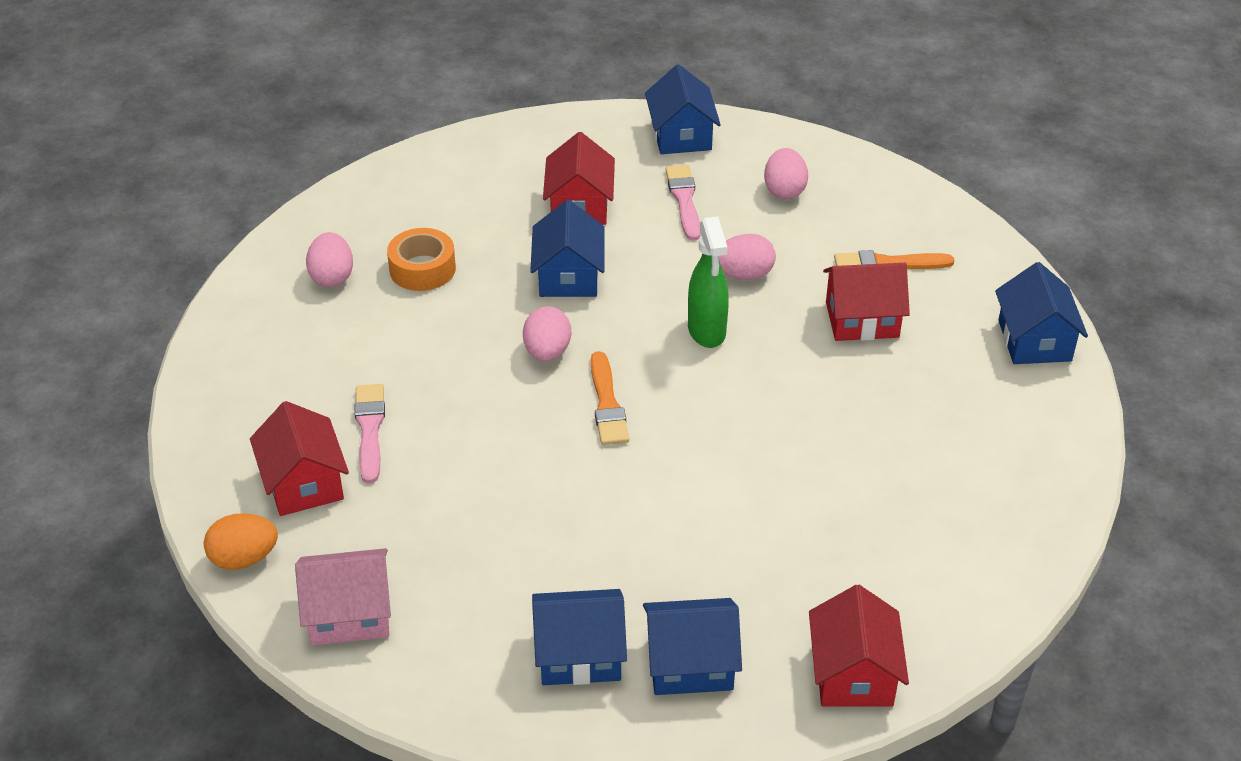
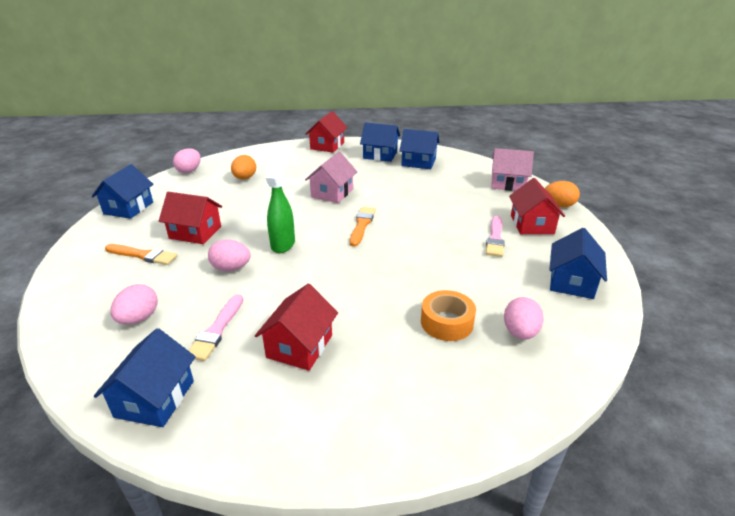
camera: 160 degrees left, 10 degrees down
pink egg [523,306,571,362] -> pink egg moved to [173,148,201,173]
blue house [530,200,605,297] -> blue house moved to [549,228,607,299]
none -> orange egg [231,155,256,179]
none -> pink house [305,152,357,203]

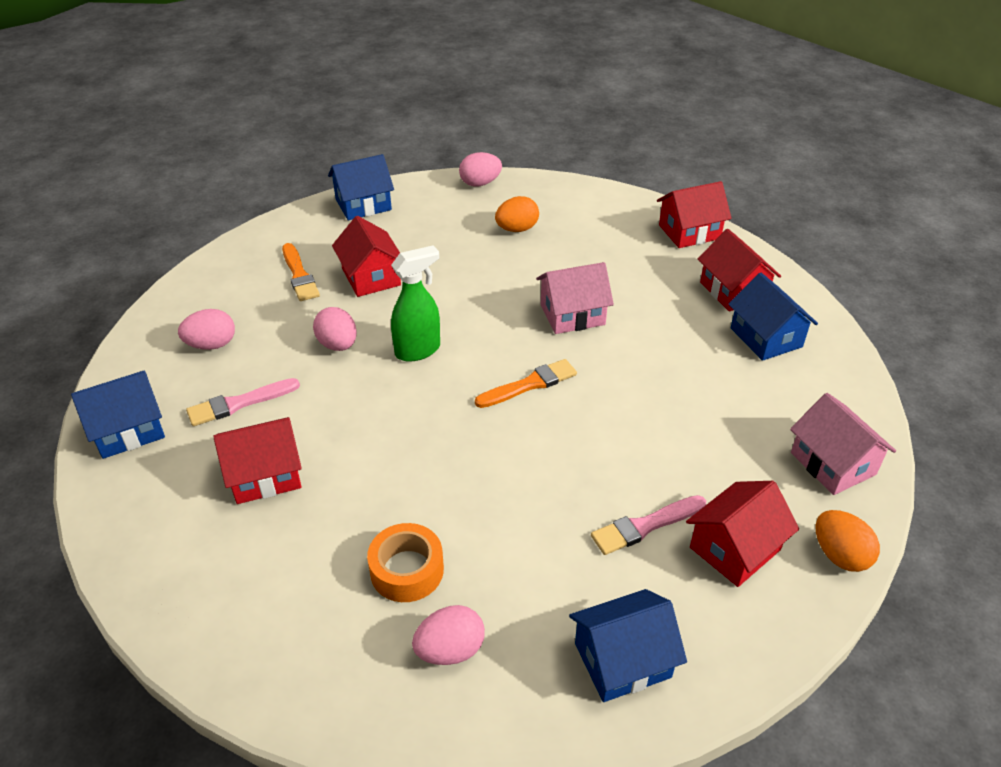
camera: 50 degrees right, 10 degrees up
blue house [360,122,400,162] -> red house [698,229,781,311]

